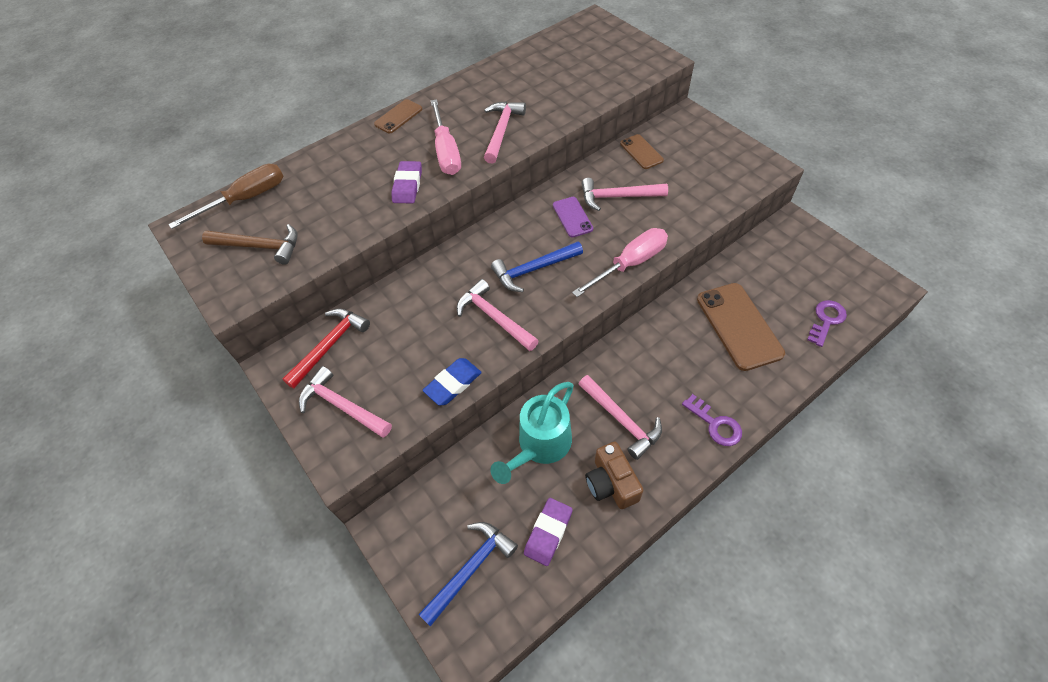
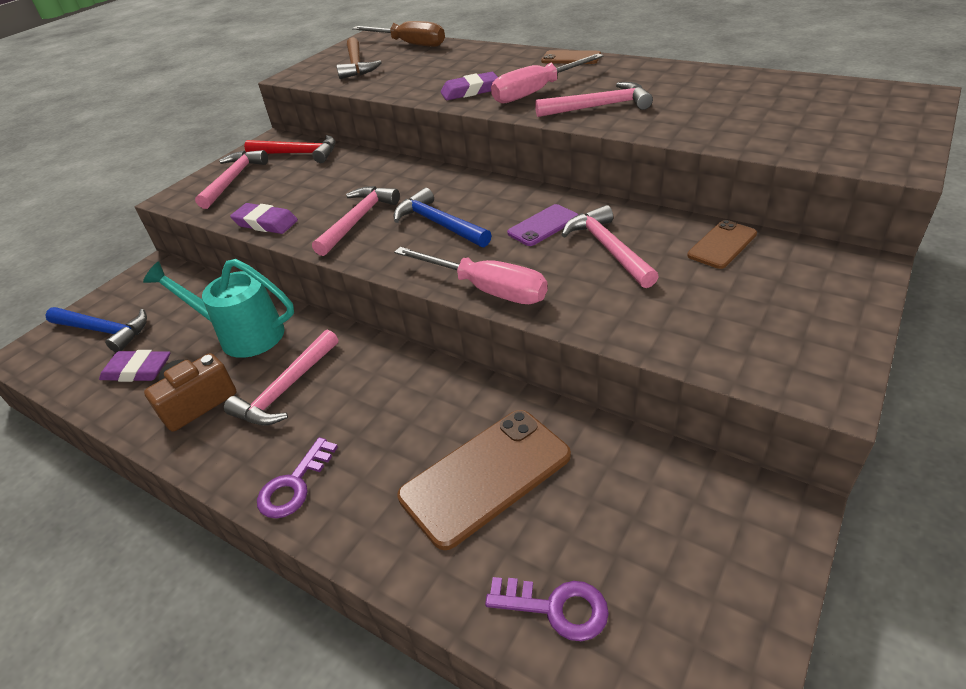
camera: 70 degrees right, 15 degrees down
blue eraser [423,358,482,405] -> purple eraser [230,203,298,234]

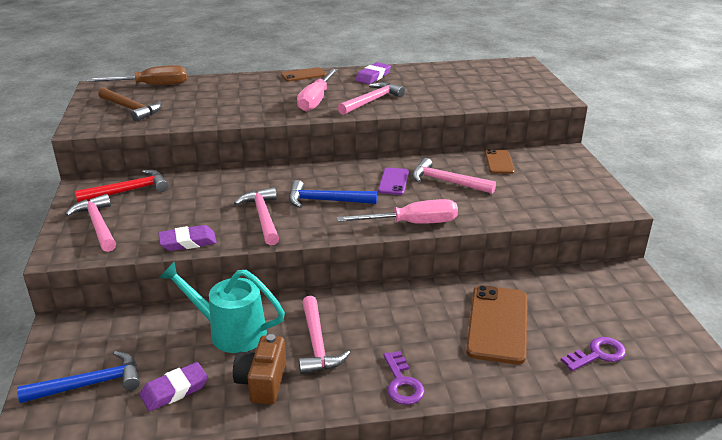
camera: 45 degrees left, 10 degrees down
turquoise watering can [143,259,294,358] -> turquoise watering can turned 45 degrees clockwise [159,262,285,353]
purple eraser [441,72,498,100] -> purple eraser moved to [355,62,391,84]

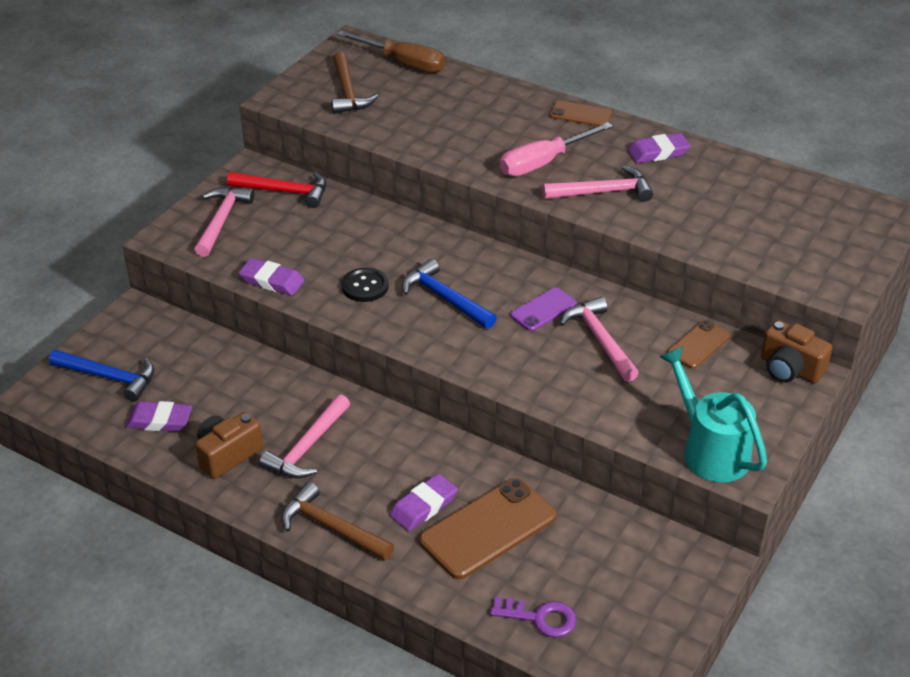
camera: 40 degrees right, 10 degrees up
turquoise watering can [159,262,285,353] -> turquoise watering can moved to [659,346,767,482]
pink hammer [234,187,279,245] -> black button [342,268,389,302]
pink screwdriver [337,199,458,224] -> none
purple key [383,351,425,405] -> brown hammer [282,482,394,560]
none -> purple eraser [390,474,458,531]
none -> brown camera [761,320,833,383]

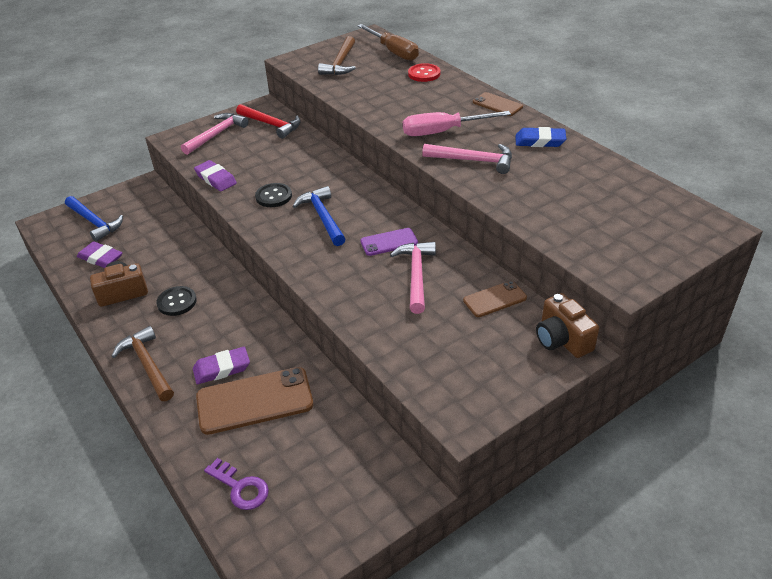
camera: 25 degrees right, 0 degrees up
pink hammer [259,394,350,478] -> black button [156,286,197,316]
purple eraser [628,133,691,163] -> blue eraser [516,127,566,147]
turquoise watering can [659,346,767,482] -> none
none -> red button [408,63,441,82]

